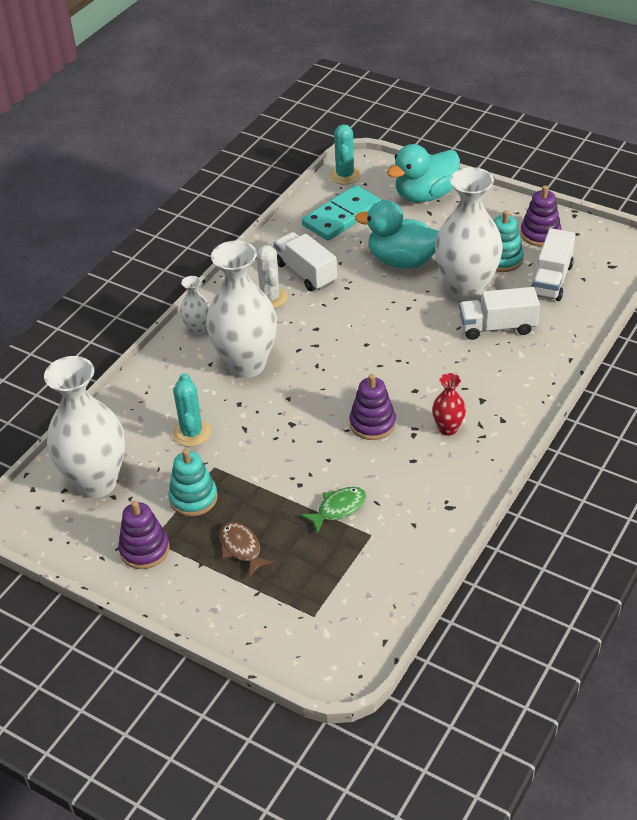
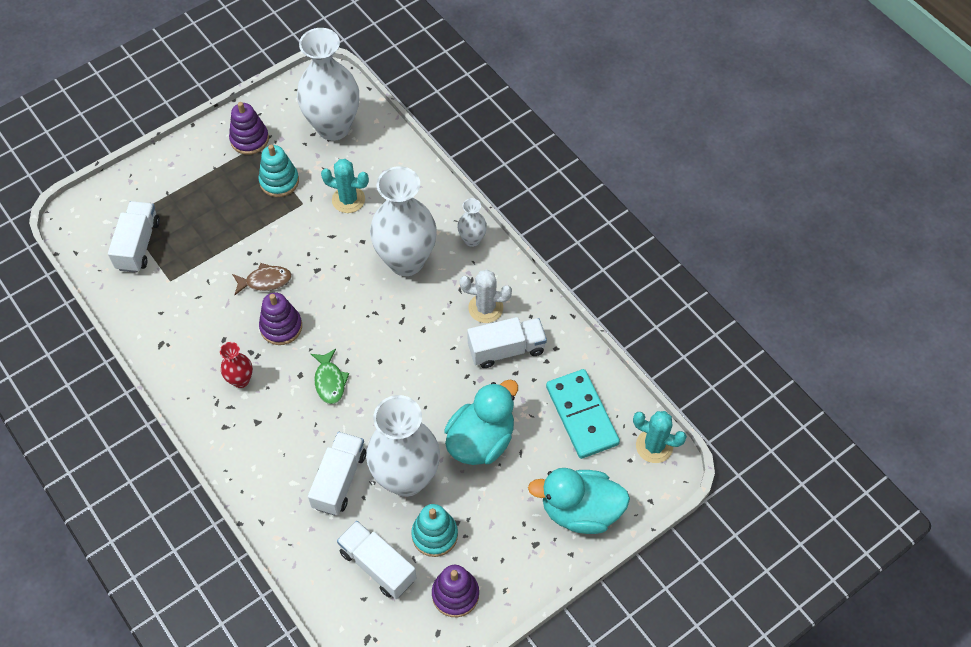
camera: 110 degrees right, 15 degrees up
brown fish [219,522,275,577] -> brown fish moved to [232,263,292,295]
green fish [300,487,366,534] -> green fish moved to [311,349,349,404]
turquoise duck [387,144,460,202] -> turquoise duck turned 75 degrees counterclockwise [528,468,630,534]
none -> white truck [108,201,160,273]

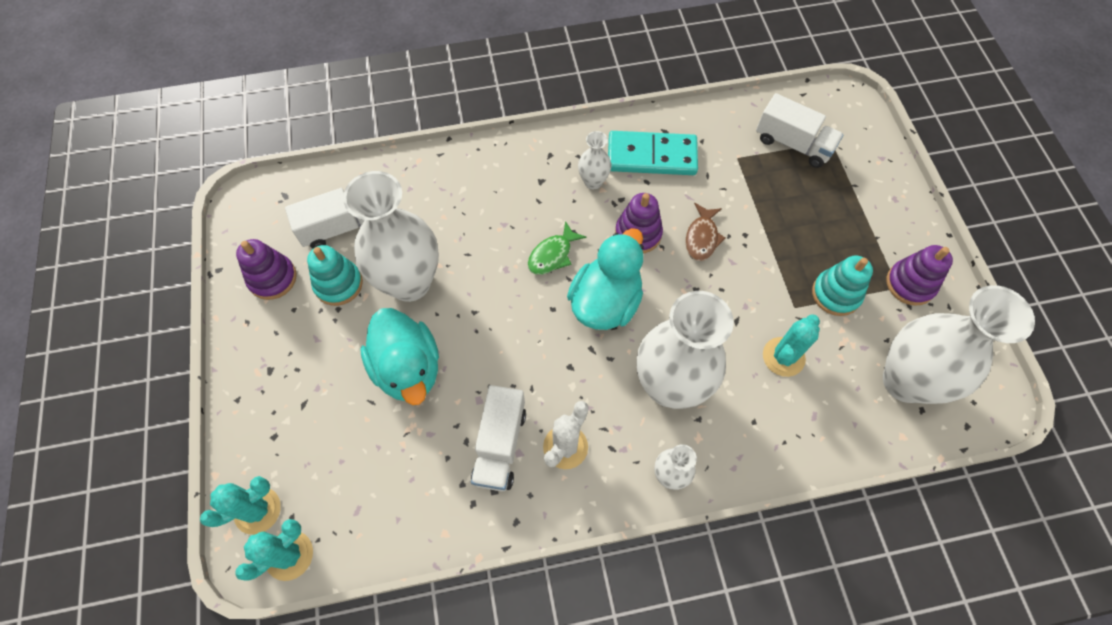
camera: 115 degrees right, 5 degrees up
red vase [220,342,253,388] -> white vase [578,131,611,189]
white truck [308,432,366,516] -> none
green fish [311,349,349,404] -> green fish turned 60 degrees counterclockwise [528,221,587,275]
turquoise duck [528,468,630,534] -> turquoise duck moved to [567,228,644,330]
turquoise domino [546,369,620,459] -> turquoise domino moved to [608,131,698,175]
none -> turquoise cactus [200,476,281,535]

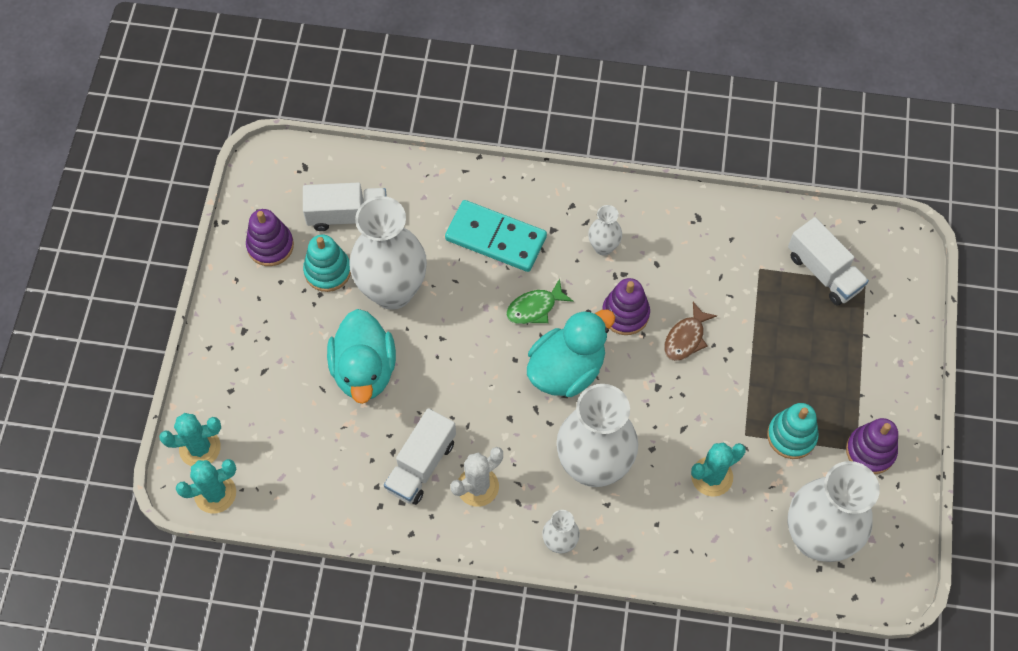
camera: 20 degrees right, 0 degrees up
turquoise domino [608,131,698,175] -> turquoise domino moved to [445,200,547,272]

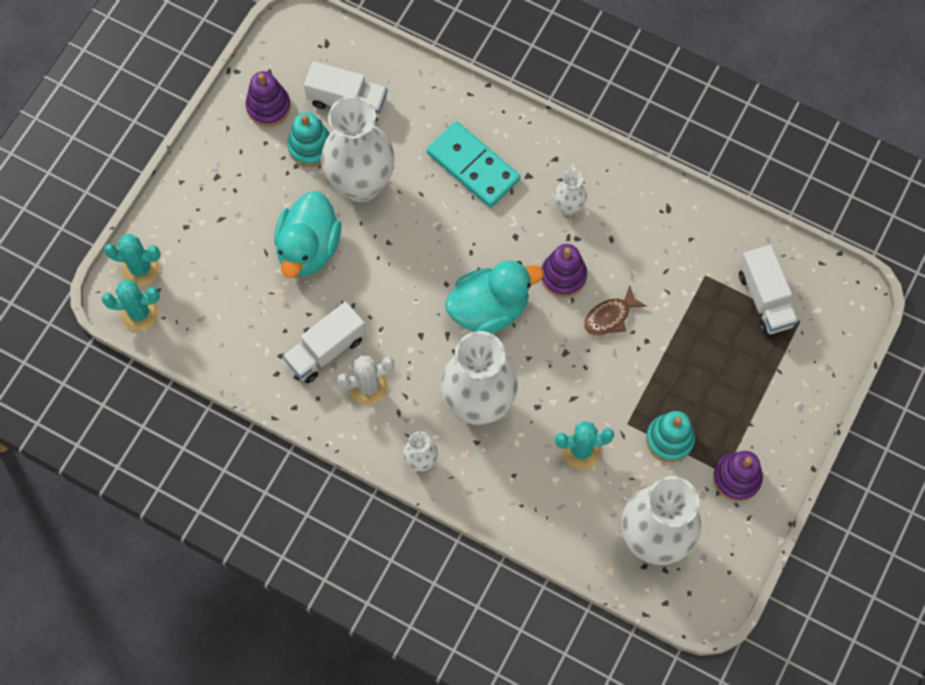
camera: 20 degrees right, 5 degrees up
green fish [506,278,573,324] -> none

